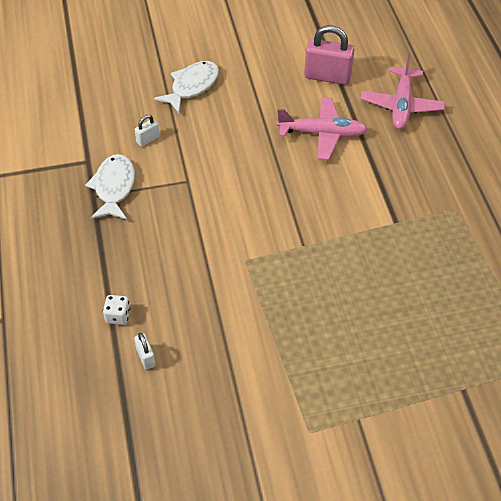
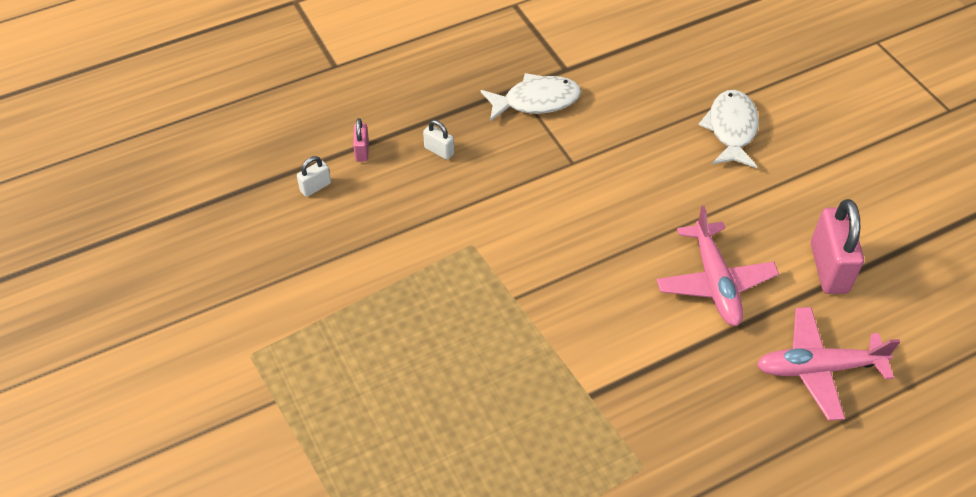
camera: 75 degrees right, 0 degrees up
white dice [103,295,130,325] -> pink padlock [353,118,369,162]
white padlock [135,115,160,147] -> white padlock moved to [423,120,454,160]
white fish [154,61,219,113] -> white fish turned 105 degrees counterclockwise [699,90,759,169]

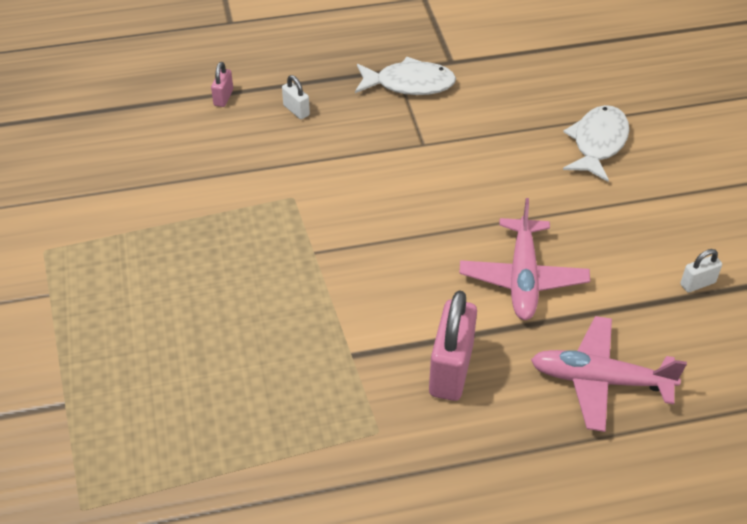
camera: 15 degrees right, 5 degrees down
white padlock [297,156,331,197] -> white padlock moved to [681,249,722,292]
pink padlock [811,199,864,294] -> pink padlock moved to [429,290,477,401]

